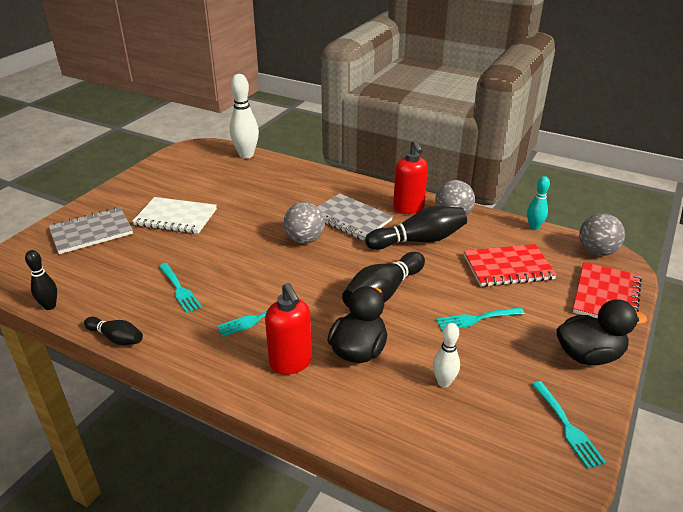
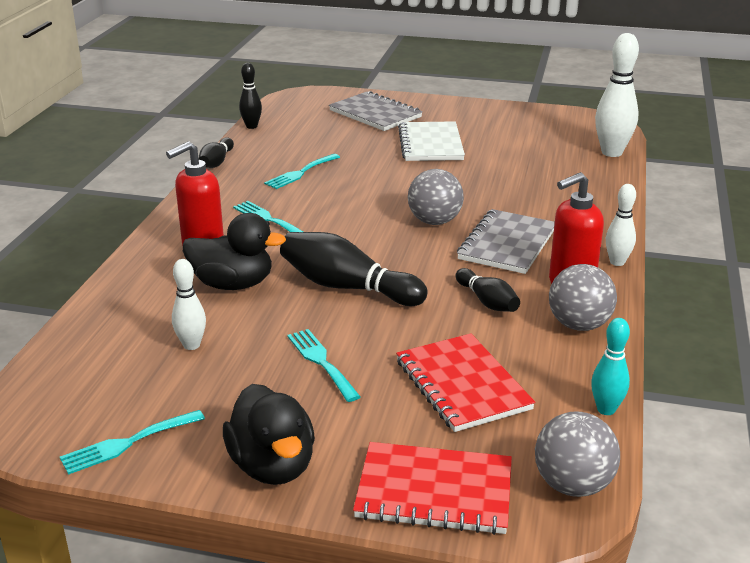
camera: 75 degrees right, 5 degrees down
black bowling pin [365,206,467,250] -> black bowling pin [456,268,520,312], size x0.58
none -> white bowling pin [606,184,636,266]

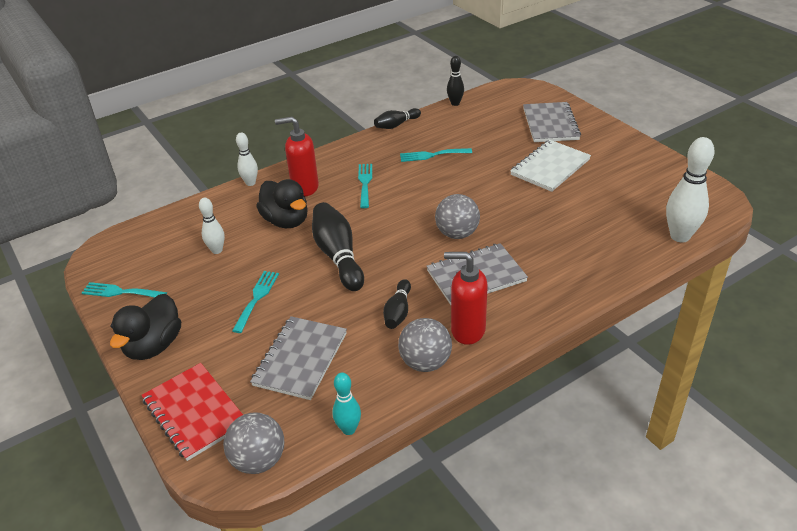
camera: 45 degrees right, 10 degrees up
red notebook [396,333,535,432] -> grey notebook [250,316,347,400]
white bowling pin [606,184,636,266] -> white bowling pin moved to [236,133,258,186]

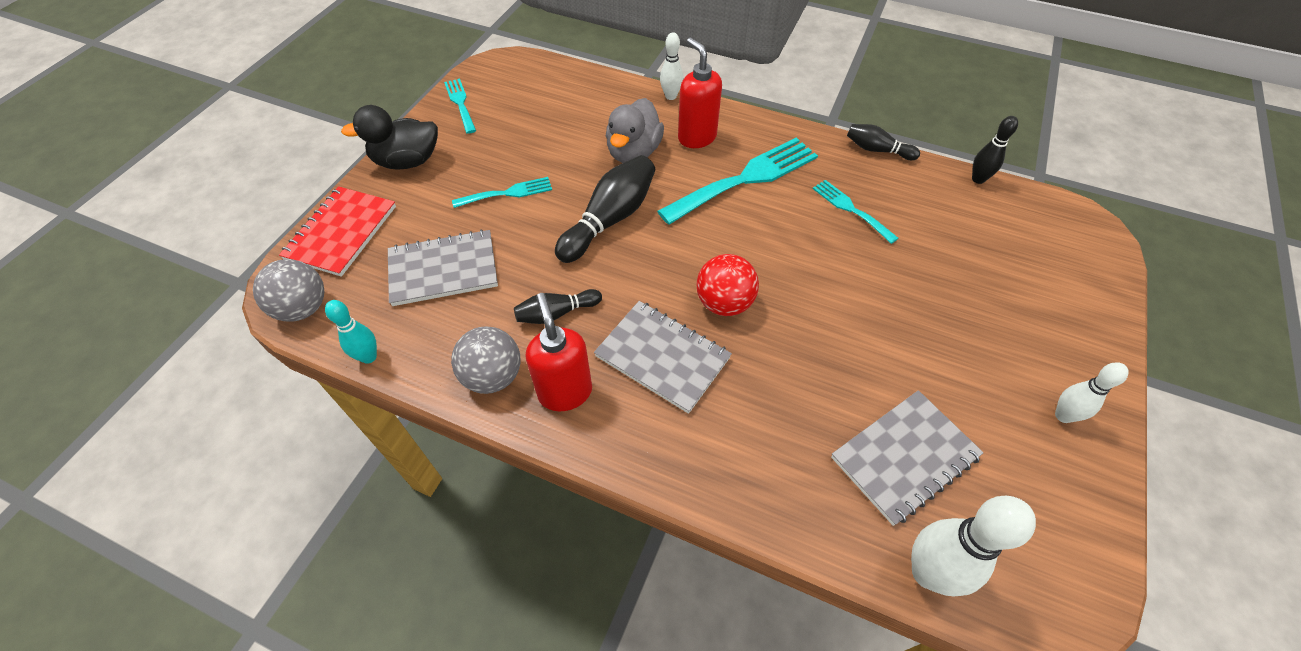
camera: 55 degrees right, 15 degrees up
white bowling pin [199,198,225,254] -> white bowling pin moved to [1055,362,1129,423]
black duck [256,179,308,228] -> grey duck [606,98,664,163]
turquoise fork [358,164,372,208] -> turquoise fork [657,137,818,225], size x1.89
grey ball [435,194,480,239] -> red ball [696,254,759,316]
white notebook [510,140,591,192] -> none
grey notebook [523,102,581,142] -> grey notebook moved to [831,390,984,526]

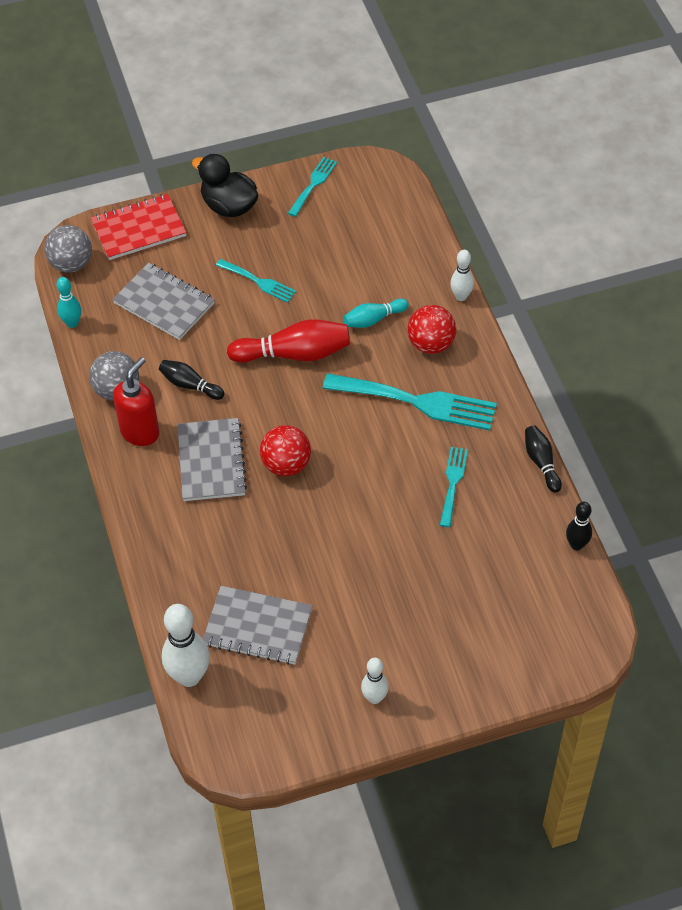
camera: 50 degrees right, 0 degrees up
black bowling pin [555,155,655,263] -> red bowling pin [227,319,350,363]
grey duck [606,98,664,163] -> turquoise bowling pin [343,299,409,328]
red soap dispenser [678,38,722,148] -> red ball [407,305,456,354]

